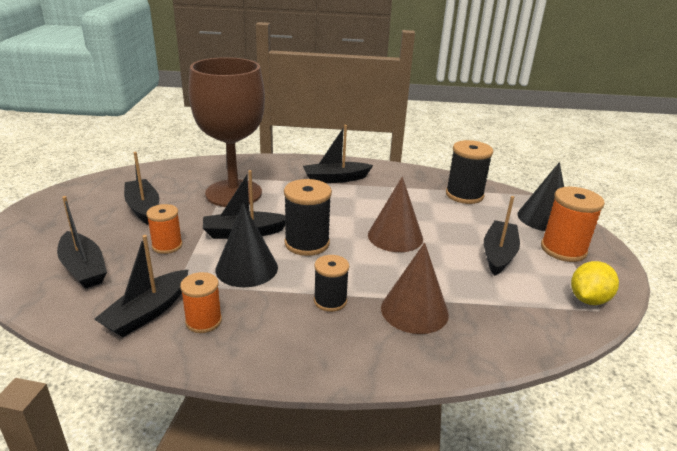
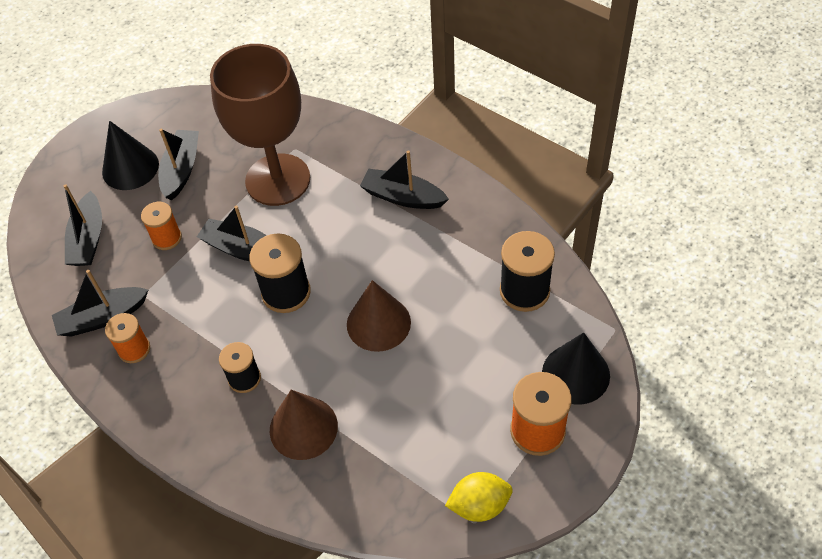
camera: 40 degrees right, 25 degrees up
black cone [215,203,278,287] -> black cone moved to [102,121,159,190]
black boat [484,196,520,276] -> none

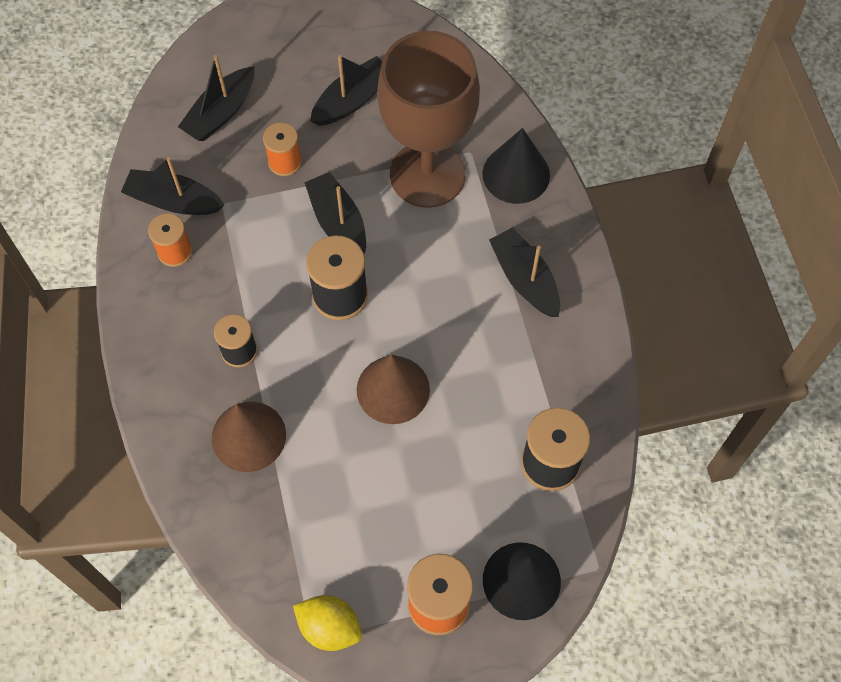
camera: 35 degrees right, 10 degrees up
black cone [102,121,159,190] -> black cone moved to [482,128,550,204]

